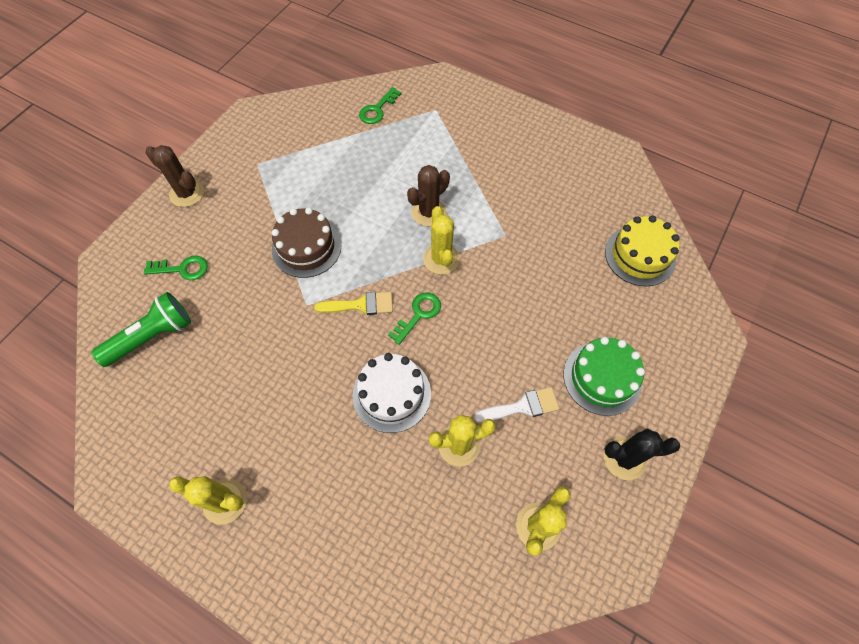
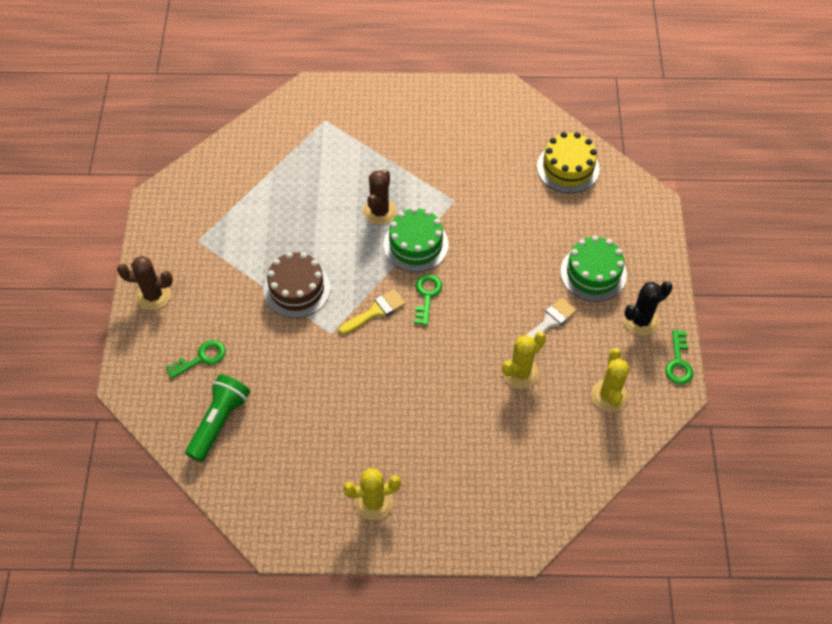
camera: 30 degrees left, 5 degrees down
white cake [353,353,431,433] -> none
green key [359,87,402,124] -> green key moved to [665,330,693,385]
yellow cactus [423,206,460,275] -> green cake [384,207,449,272]

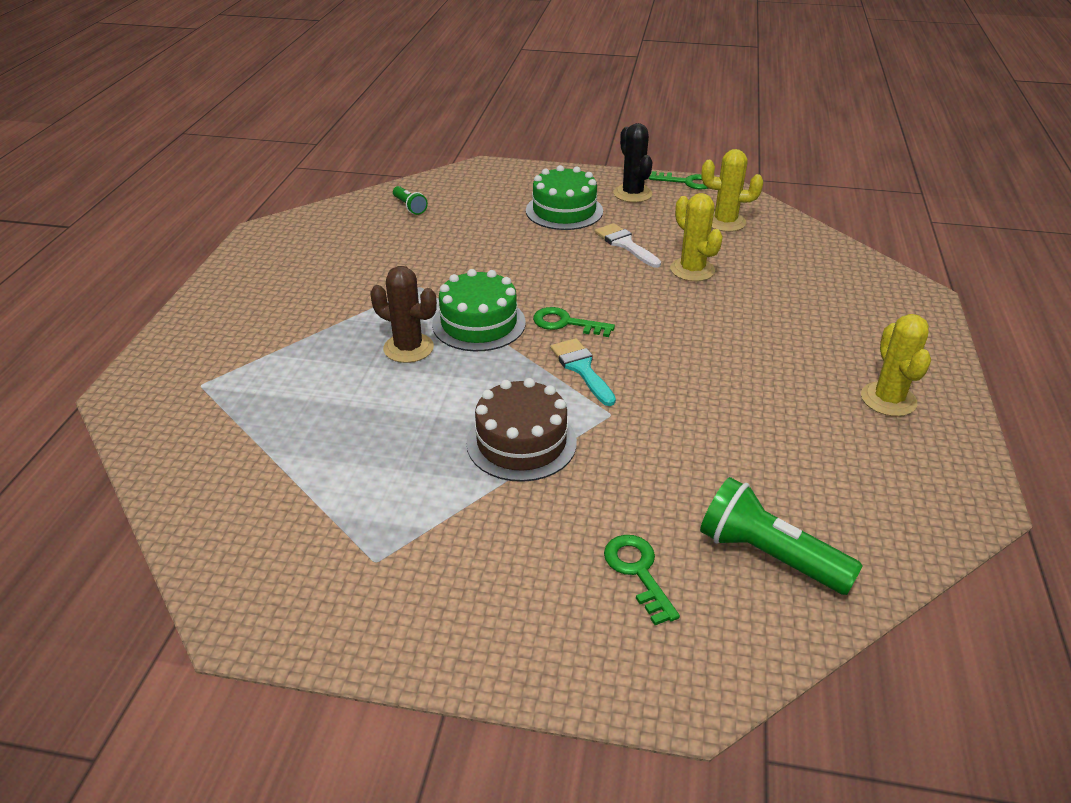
camera: 80 degrees left, 20 degrees down
brown cactus [117,256,173,310] -> none
yellow brush [339,289,405,335] -> turquoise brush [550,338,616,406]
yellow cake [537,132,600,193] -> green flashlight [393,186,428,215]

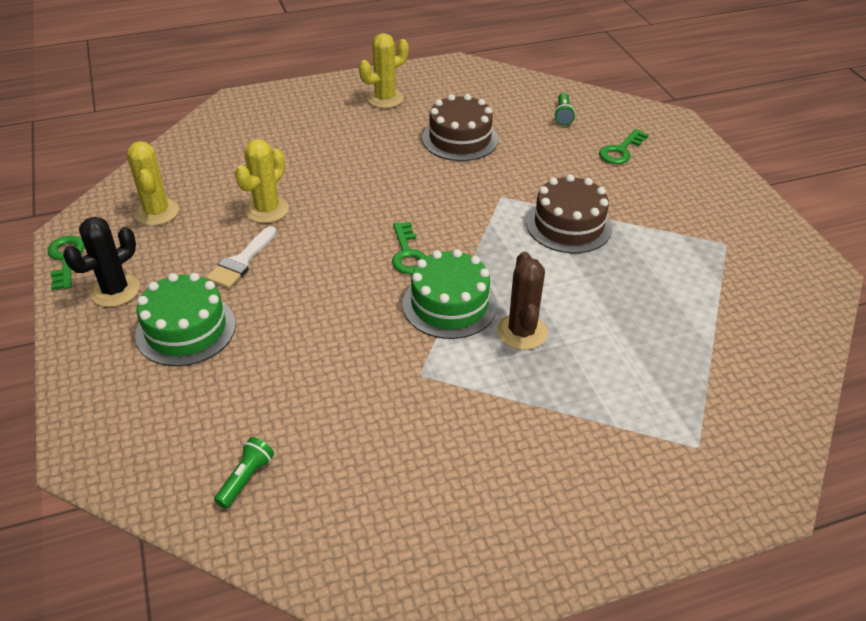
camera: 120 degrees left, 5 degrees up
turquoise brush [550,338,616,406] -> none
green flashlight [700,477,863,595] -> green flashlight [554,93,575,125], size x0.52
none -> brown cake [422,94,498,161]

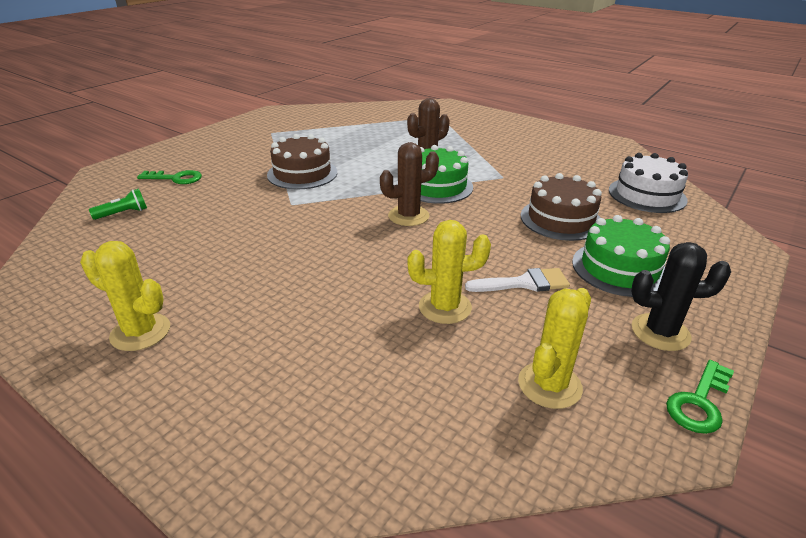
camera: 125 degrees left, 10 degrees down
green flashlight [214,437,274,508] -> white cake [609,153,688,213]
green key [392,222,426,274] -> brown cactus [380,142,439,226]
brown cake [422,94,498,161] -> brown cake moved to [521,173,602,241]

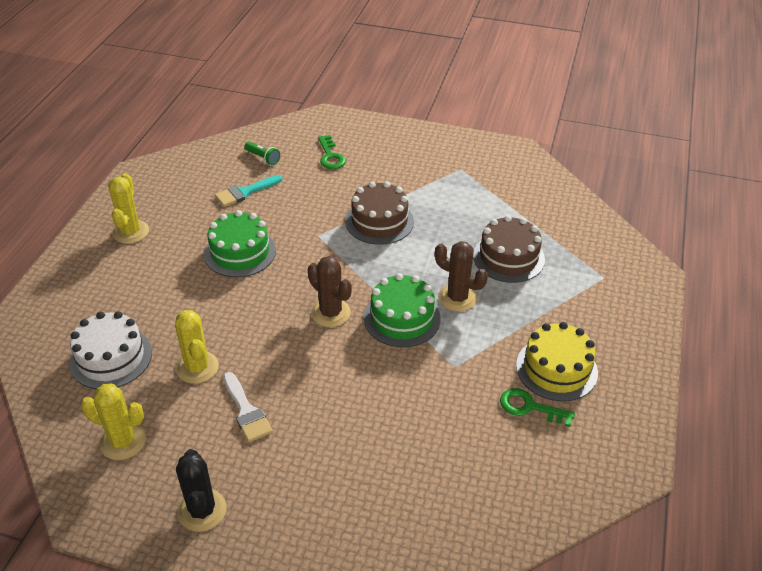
camera: 70 degrees right, 10 degrees up
brown cake [521,173,602,241] -> brown cake moved to [473,215,545,283]
green cake [572,215,670,297] -> green cake moved to [204,210,276,277]
white cake [609,153,688,213] -> white cake moved to [69,311,152,389]
green key [666,360,734,434] -> green key moved to [500,388,575,427]
none -> turquoise brush [215,175,282,207]
none -> yellow cake [516,322,598,401]

